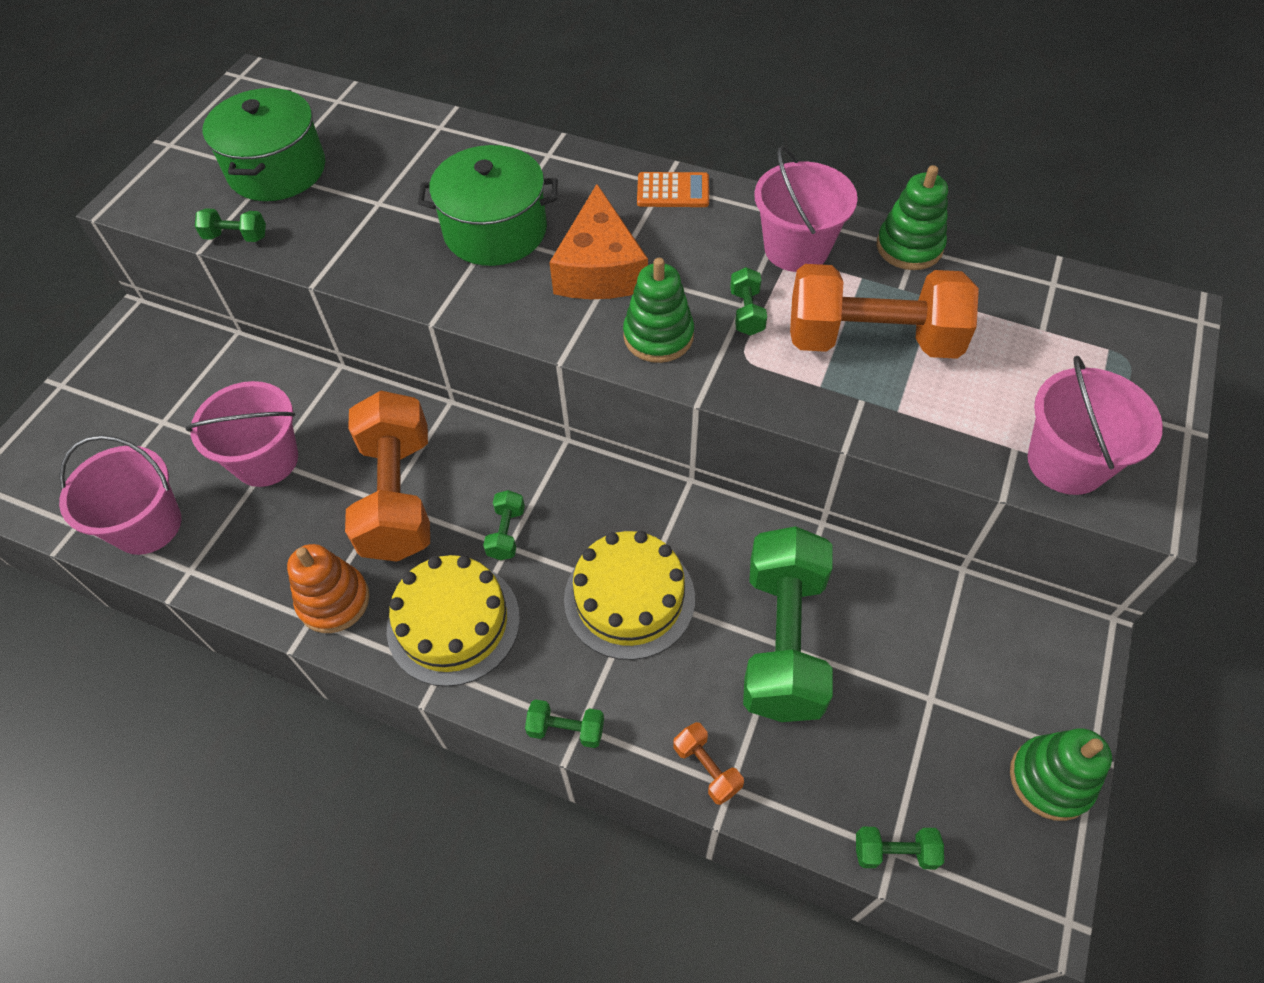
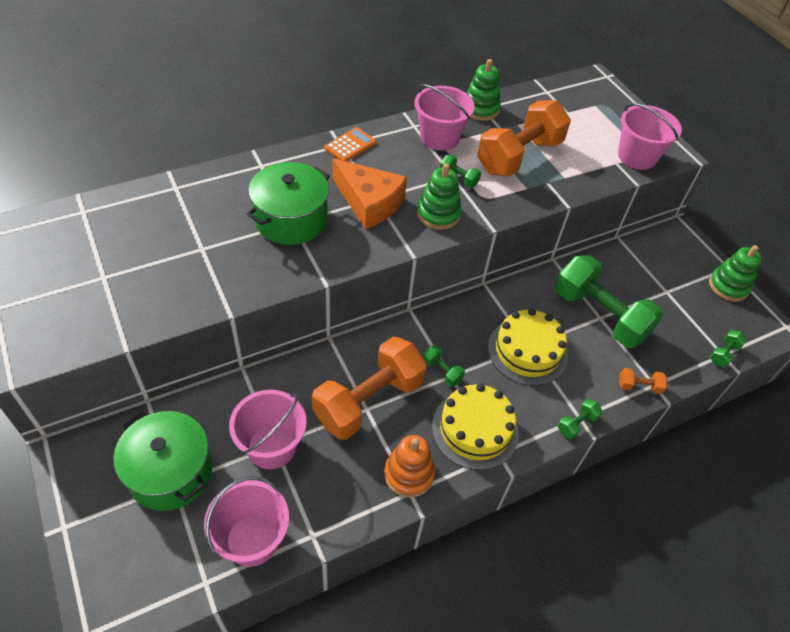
camera: 55 degrees left, 5 degrees down
green dumbbell [195,208,266,242] -> none
green pot [202,88,325,201] -> green pot moved to [114,411,212,511]
orange dumbbell [345,391,430,562] -> orange dumbbell turned 75 degrees counterclockwise [312,337,427,440]

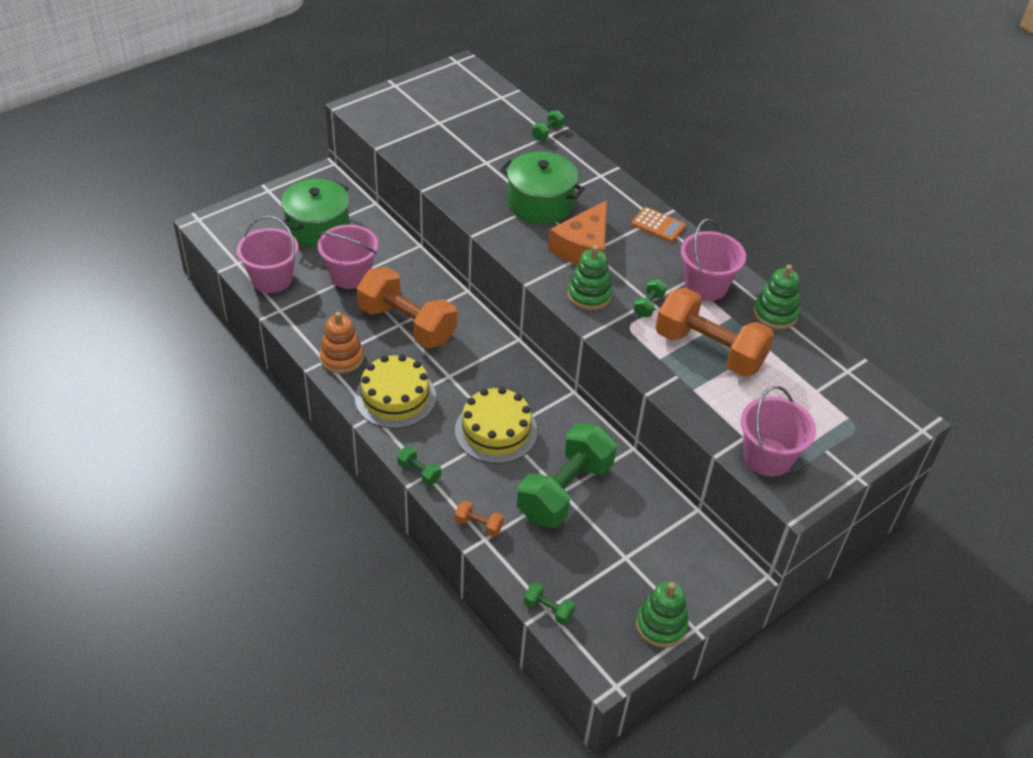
camera: 80 degrees right, 5 degrees down
green dumbbell [423,345,465,387] -> green dumbbell moved to [532,110,564,141]
orange dumbbell [619,368,668,394] -> orange dumbbell turned 60 degrees counterclockwise [455,501,504,537]

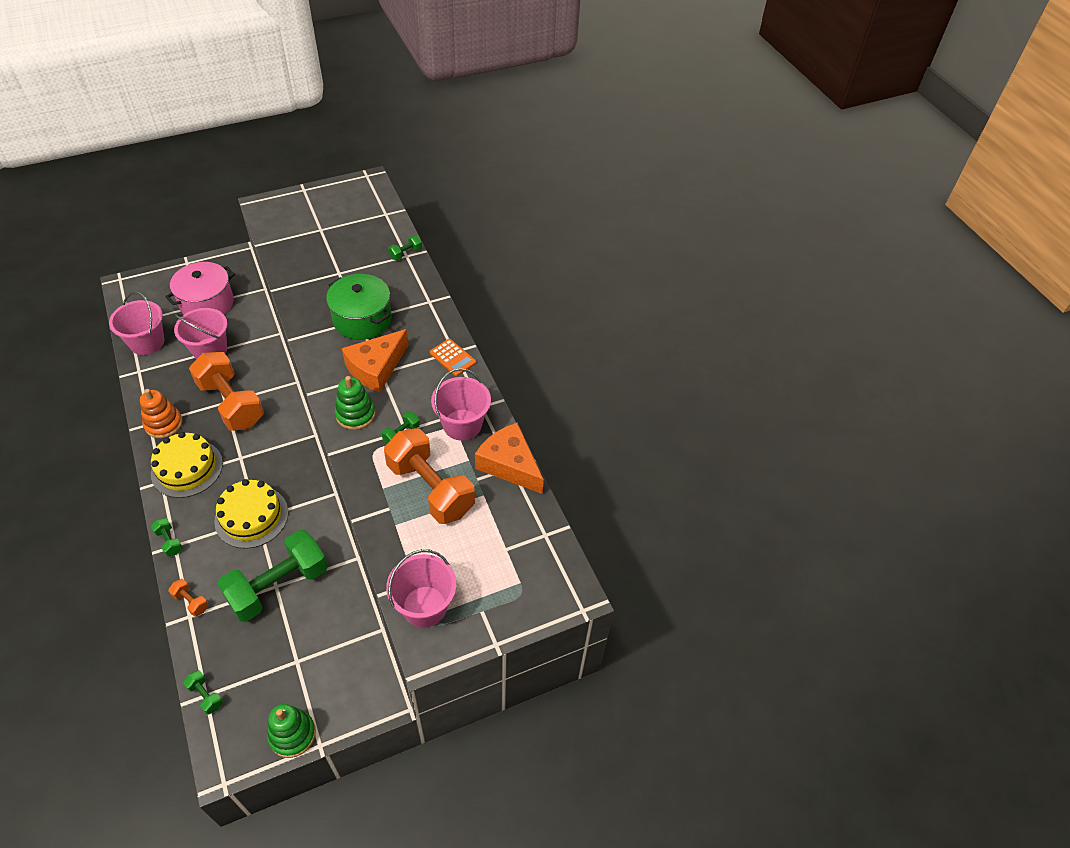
camera: 15 degrees right, 5 degrees up
green pot [281,179,349,248] -> pink pot [165,262,235,314]
green stacking toy [754,265,800,330] -> orange cheese [475,422,544,494]

